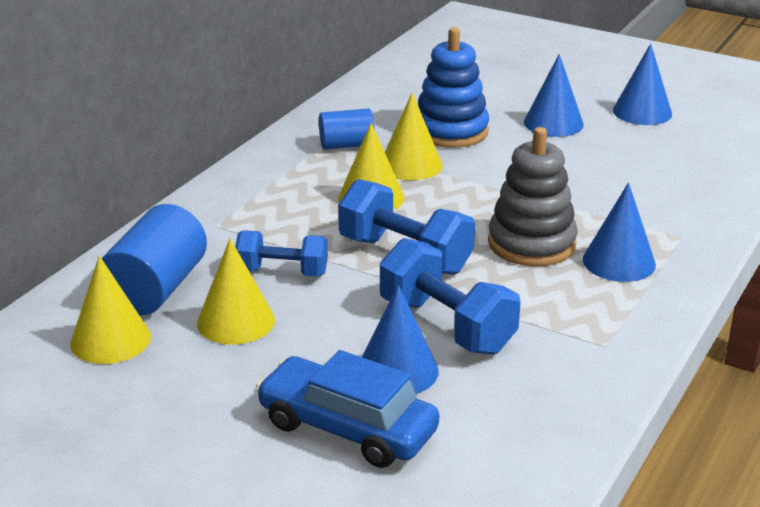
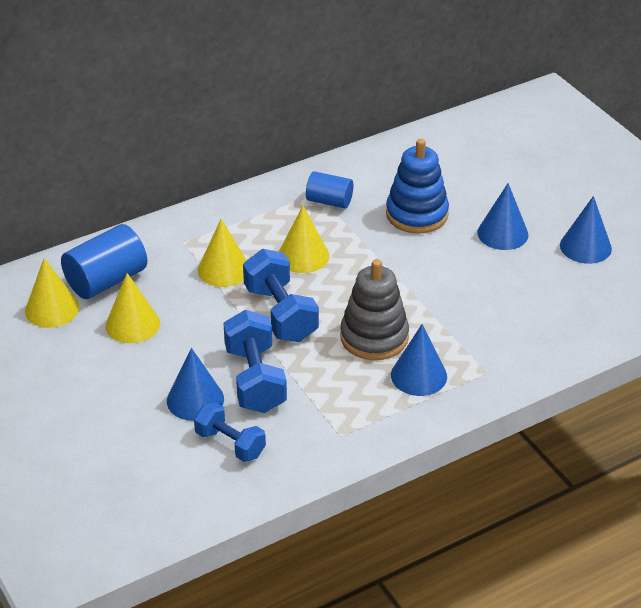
camera: 30 degrees right, 10 degrees up
blue dumbbell [235,230,328,277] -> blue dumbbell moved to [194,402,266,462]
blue car [256,350,439,468] -> none
yellow cone [385,93,443,180] -> yellow cone moved to [198,219,247,287]

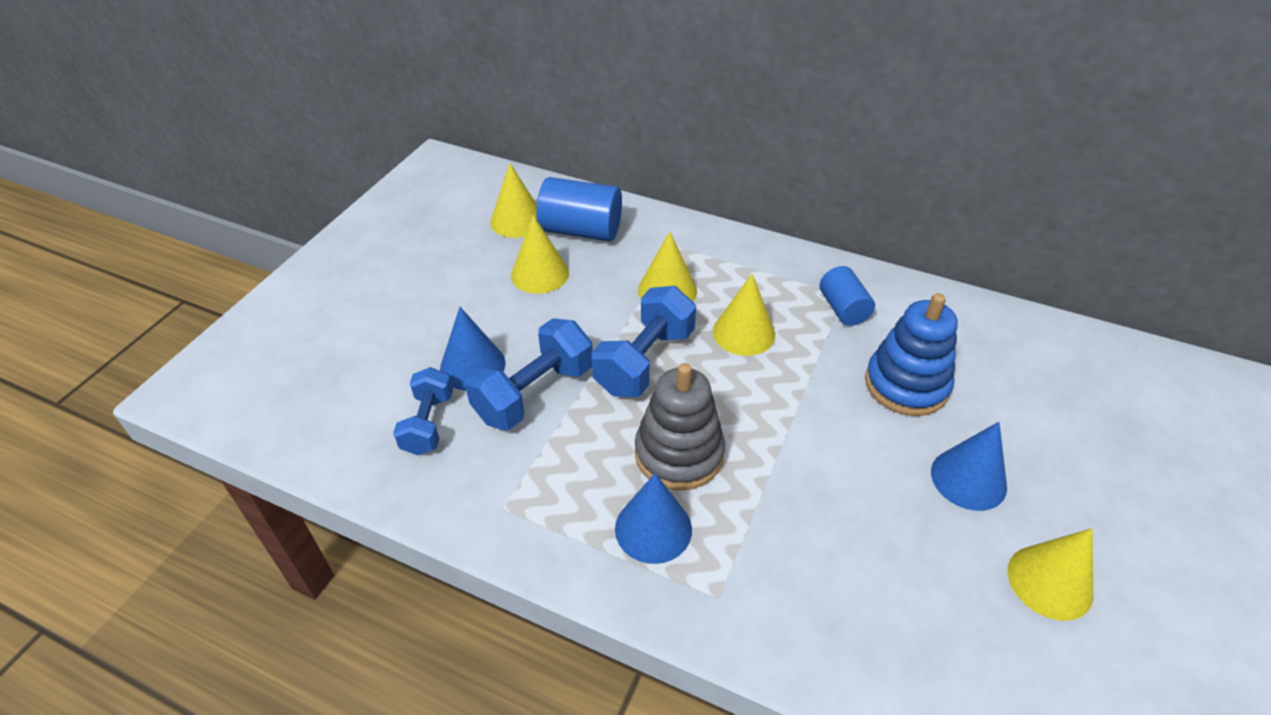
camera: 55 degrees right, 5 degrees up
blue cone [560,196,612,264] -> yellow cone [1008,528,1093,621]

